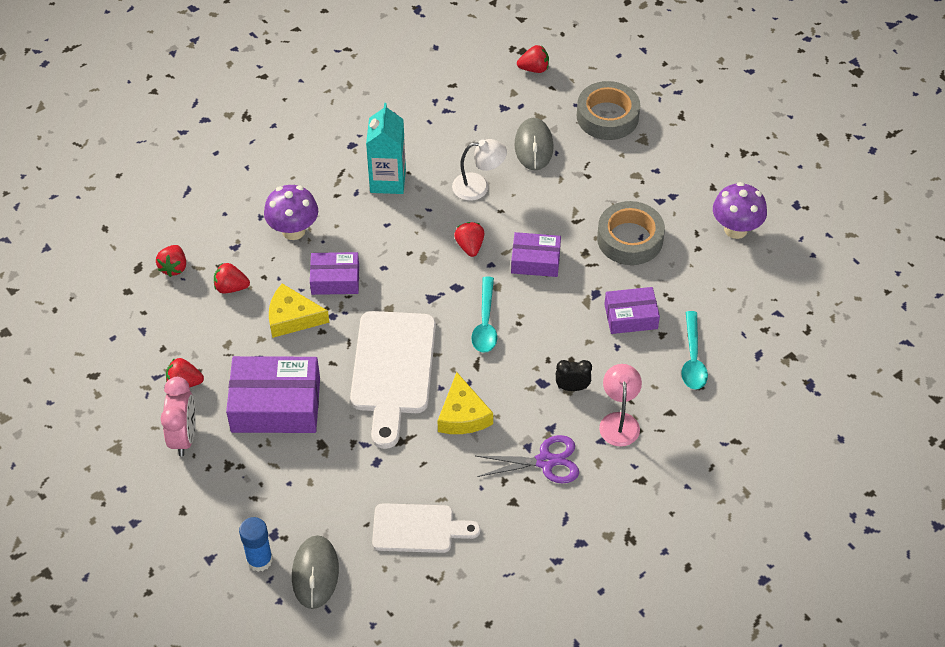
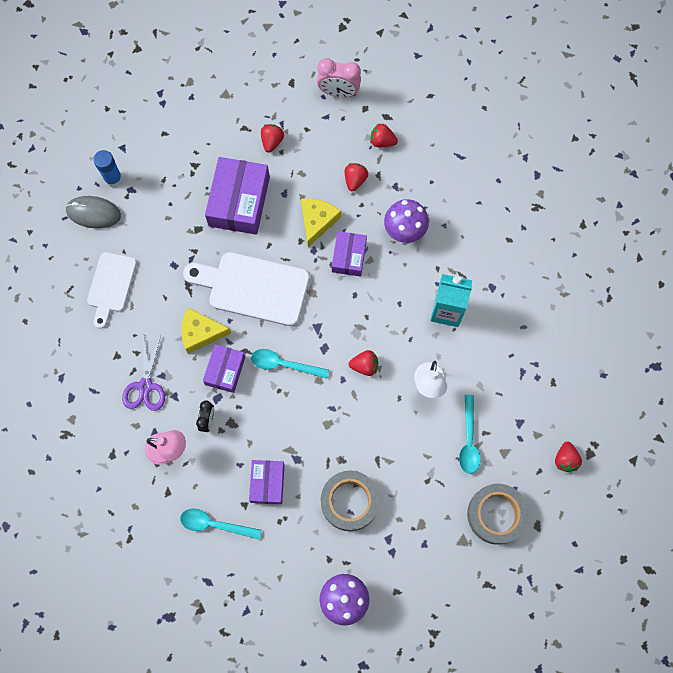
camera: 100 degrees right, 20 degrees up
pink clock [161,377,196,456] -> pink clock moved to [317,58,361,98]
purple box [511,232,561,277] -> purple box moved to [203,344,245,393]
grey mouse [514,118,554,170] -> turquoise spoon [459,395,481,474]

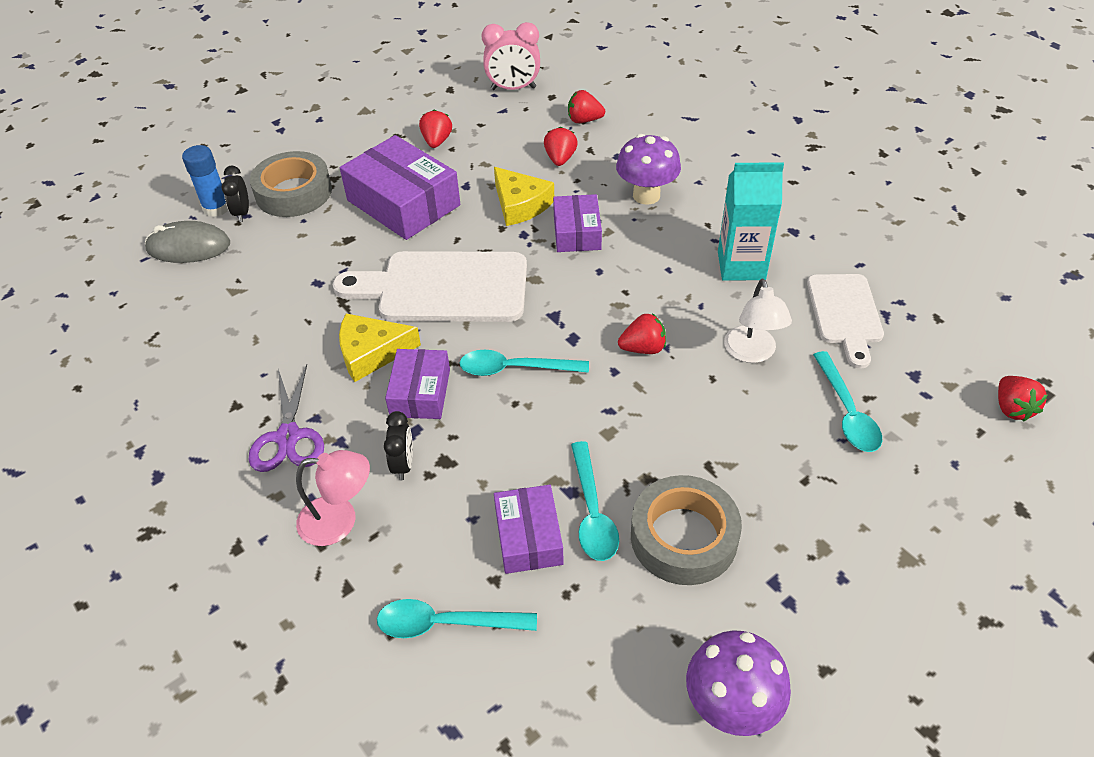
camera: 10 degrees left, 25 degrees down
white cutting board [87,252,137,329] -> white cutting board moved to [807,274,884,369]
purple box [205,157,270,235] -> purple box turned 45 degrees counterclockwise [340,135,460,240]
yellow cheese [301,198,341,247] -> yellow cheese turned 135 degrees clockwise [494,167,554,226]
grey tape [467,484,529,545] -> grey tape moved to [250,151,332,217]
none -> black clock [222,166,249,222]
none -> turquoise spoon [571,441,619,561]

